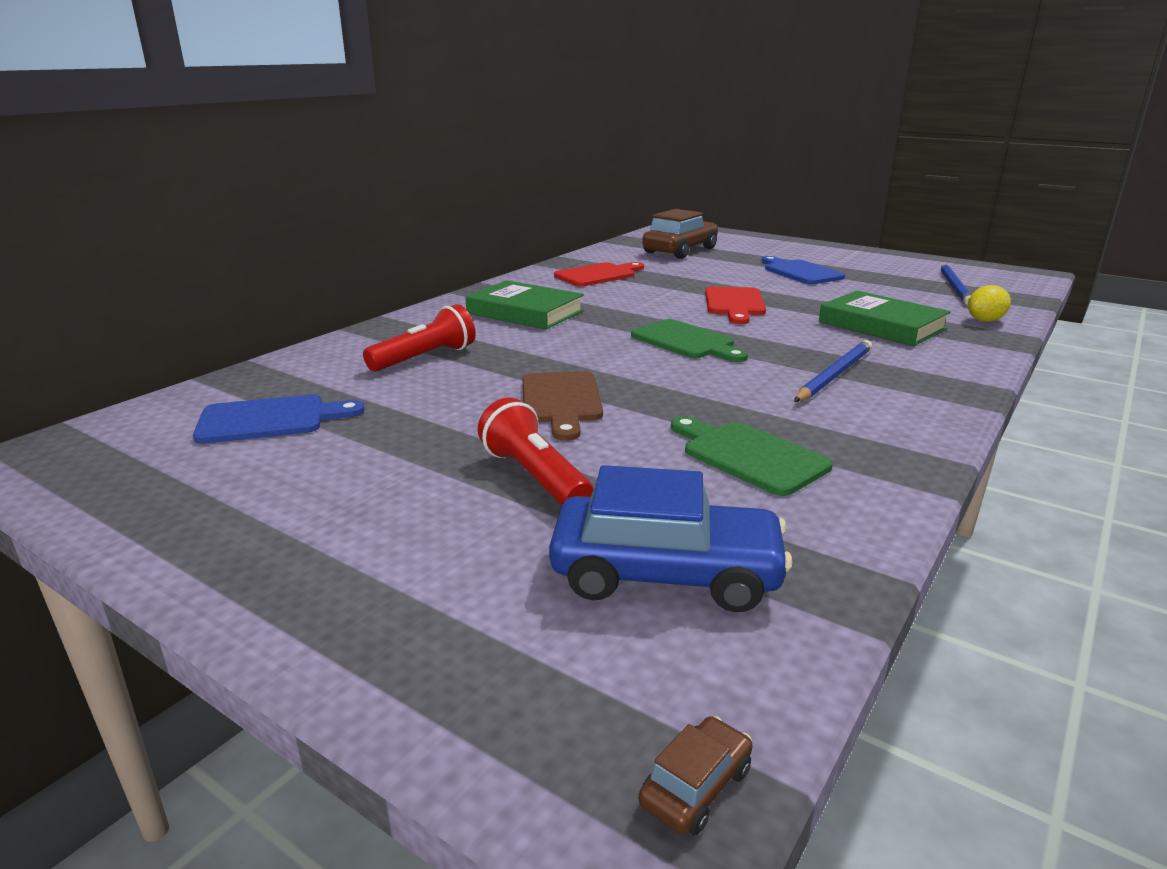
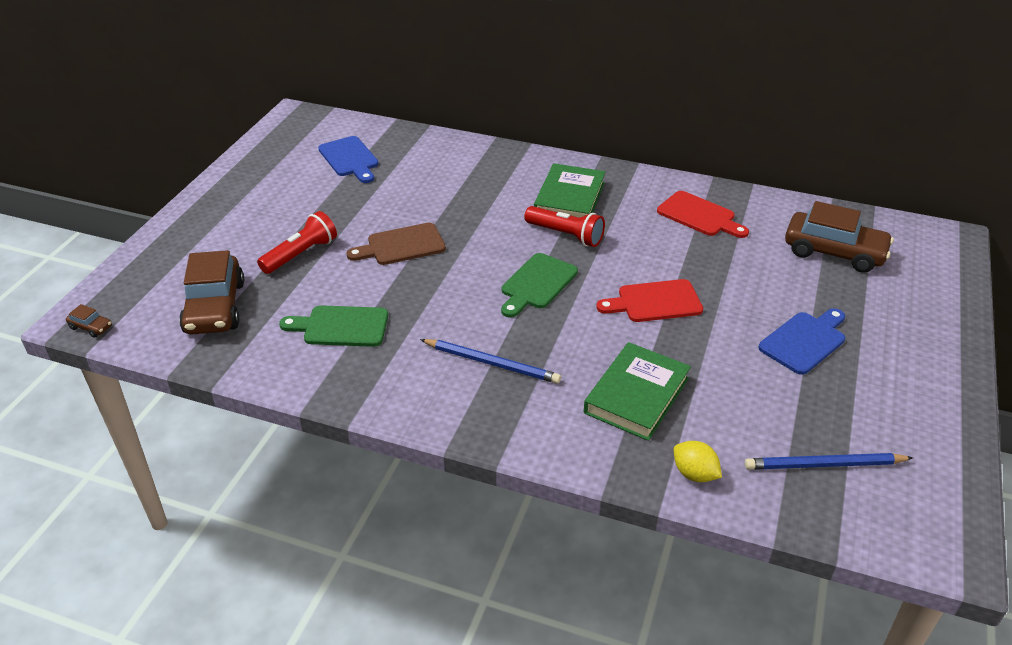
camera: 75 degrees right, 15 degrees up
red flashlight [363,304,476,371] -> red flashlight moved to [524,206,605,247]
blue car [549,465,792,612] -> brown car [179,250,244,335]
green cutting board [671,416,833,496] -> green cutting board turned 120 degrees counterclockwise [279,305,388,347]

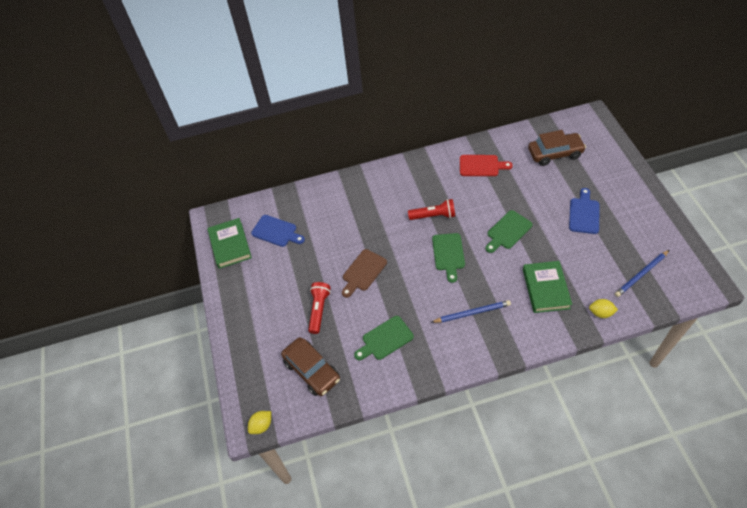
camera: 30 degrees left, 15 degrees up
brown car [66,304,112,338] -> yellow lemon [248,411,271,434]
green book [534,163,605,218] -> green book moved to [207,218,252,269]
red cutting board [596,279,703,322] -> green cutting board [485,210,533,253]

